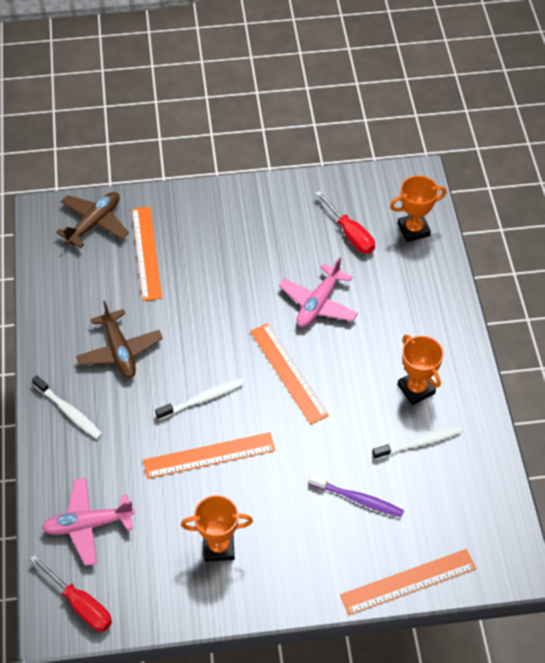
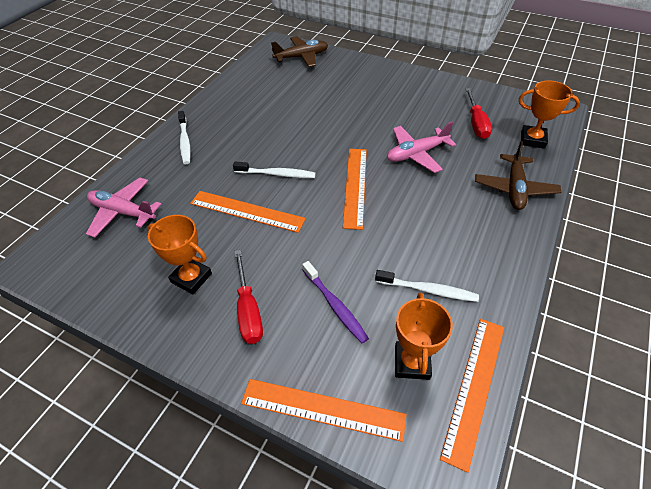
camera: 35 degrees right, 5 degrees down
red screwdriver [30,554,112,632] -> red screwdriver moved to [234,250,263,344]
brown plane [76,301,163,378] -> brown plane moved to [475,141,561,210]
orange ruler [132,207,162,301] -> orange ruler moved to [440,319,504,473]
orange trophy [397,335,444,405] -> orange trophy moved to [395,293,453,380]

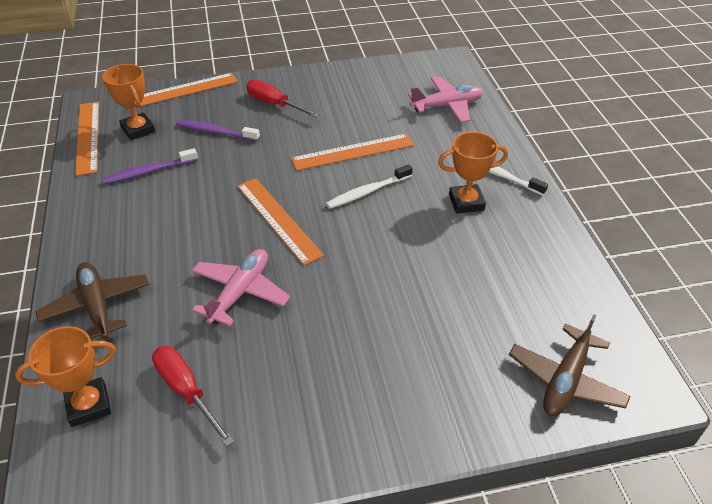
camera: 140 degrees right, 5 degrees down
orange trophy [148,215,212,294] -> orange trophy moved to [438,132,508,214]
white toothbrush [375,270,479,302] -> purple toothbrush [102,148,198,184]

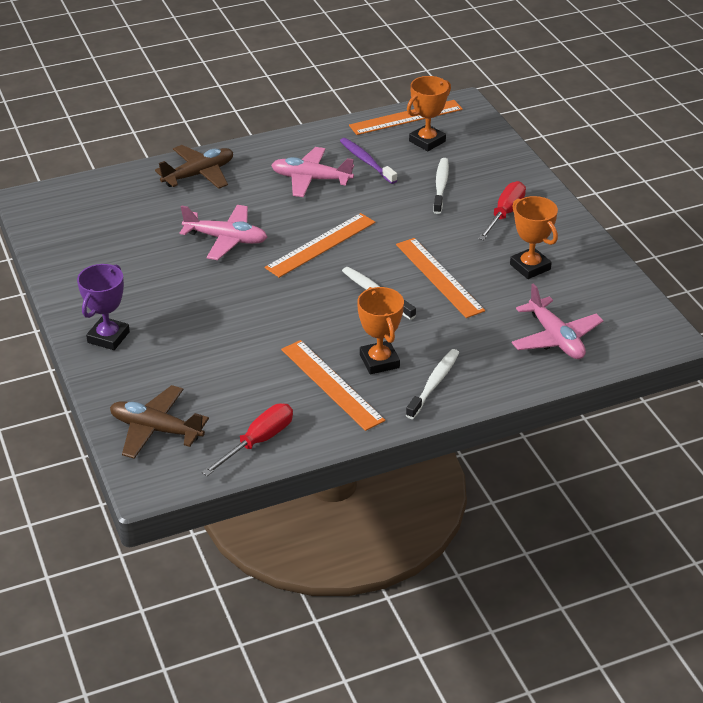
camera: 80 degrees right, 5 degrees down
orange trophy [15,326,116,427] -> orange trophy moved to [510,196,558,279]
orange ruler [135,73,238,108] -> orange ruler moved to [281,340,385,431]
red screwdriver [152,346,234,447] -> red screwdriver moved to [202,403,293,476]
purple toothbrush [176,120,260,141] -> white toothbrush [433,158,449,214]
none -> purple trophy [77,264,130,350]
none -> pink plane [271,147,354,197]

